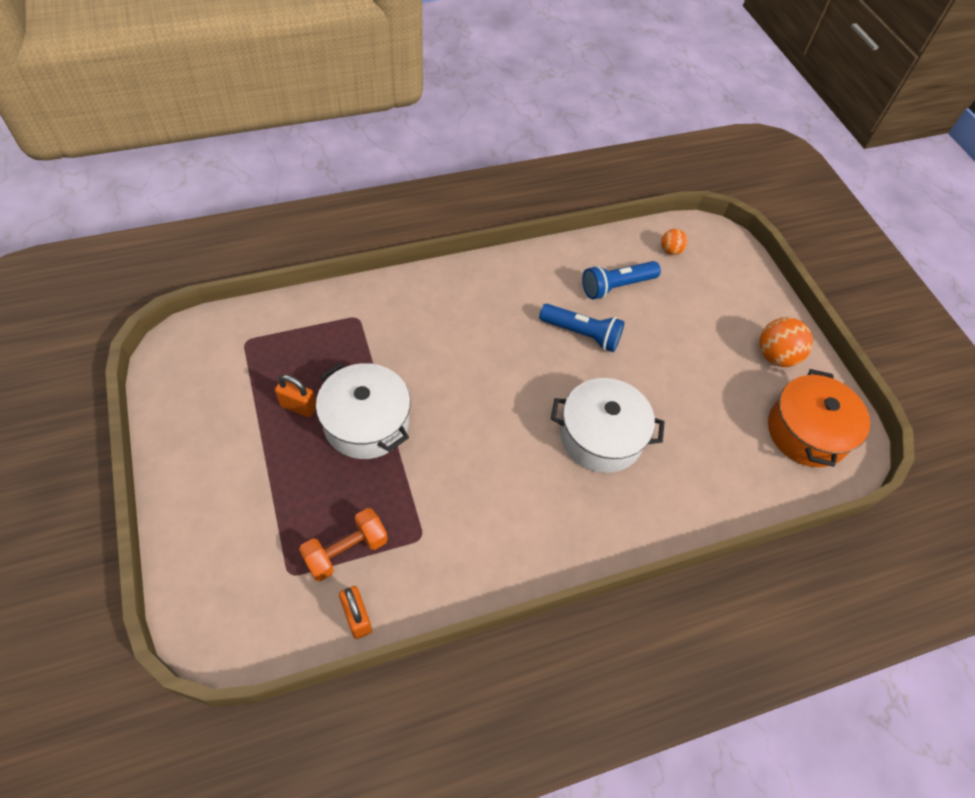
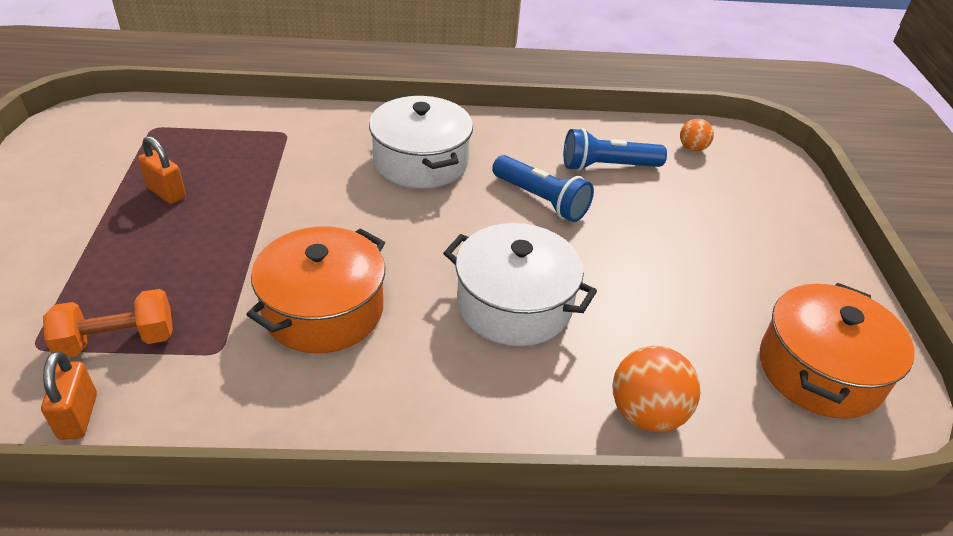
camera: 20 degrees right, 15 degrees down
white pot [316,363,411,459] -> white pot moved to [369,95,473,189]
orange ball [759,317,813,367] -> orange ball moved to [613,346,701,432]
none -> orange pot [246,227,385,353]

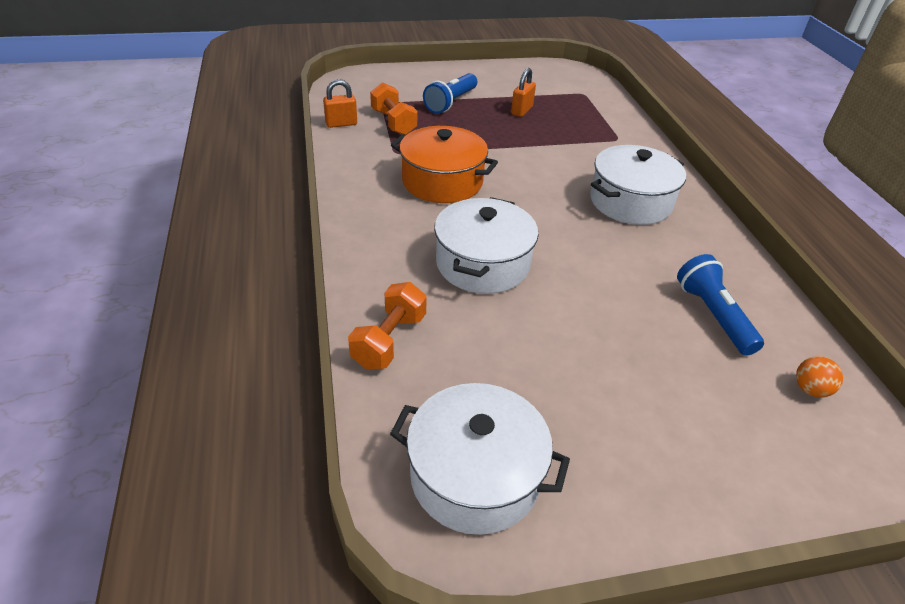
camera: 80 degrees right, 0 degrees up
blue flashlight [492,155,594,222] -> blue flashlight moved to [423,73,477,114]
orange ball [613,346,701,432] -> orange dumbbell [348,282,427,369]
orange pot [760,283,914,419] -> white pot [390,383,570,535]

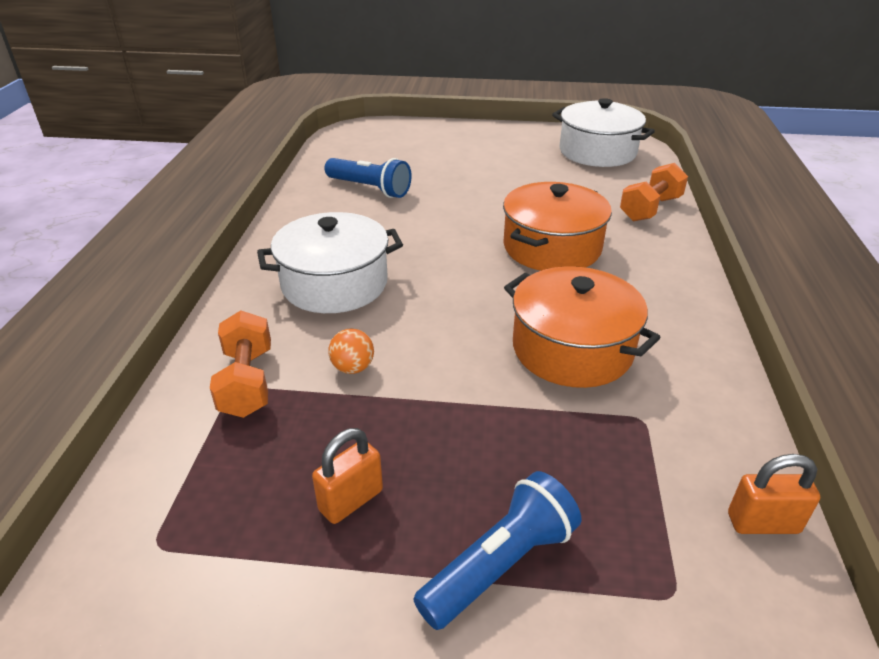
camera: 160 degrees left, 5 degrees down
orange dumbbell [370,82,417,135] -> orange dumbbell moved to [210,310,271,418]
white pot [434,197,539,294] -> orange pot [503,182,612,271]
blue flashlight [677,254,764,356] -> blue flashlight turned 60 degrees counterclockwise [324,158,412,198]
orange ball [796,356,843,397] -> orange ball moved to [328,328,374,374]

